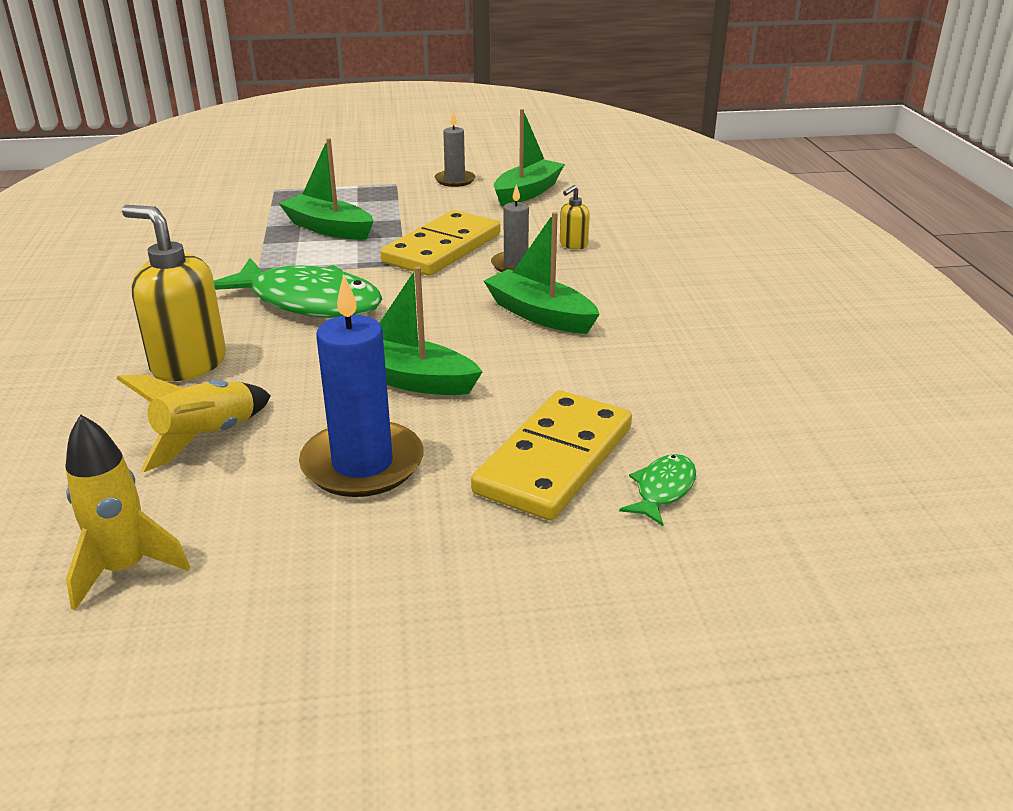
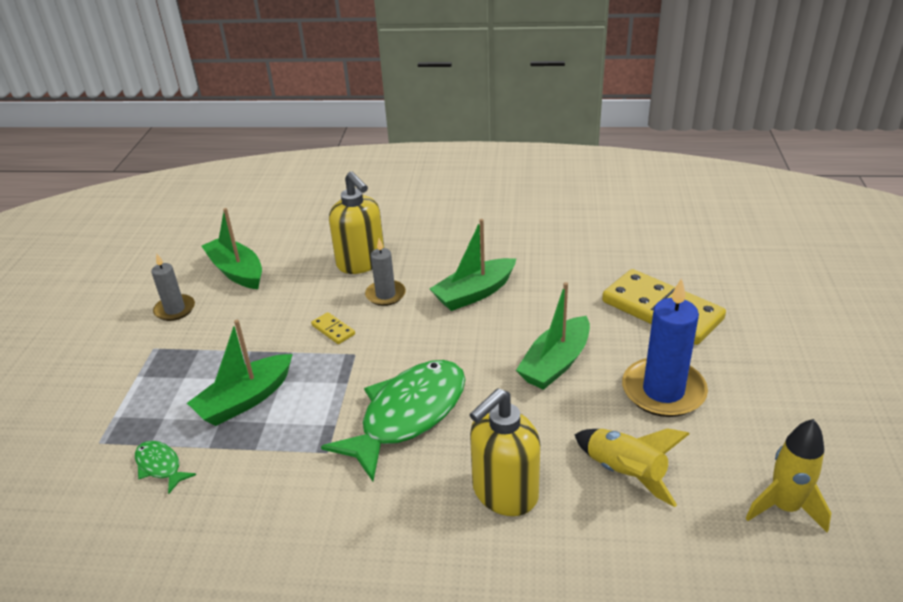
camera: 75 degrees left, 5 degrees up
yellow domino [380,210,500,276] -> yellow domino [311,312,355,344], size x0.41
yellow soap dispenser [560,185,590,249] -> yellow soap dispenser [329,171,384,274], size x2.07
green fish [619,454,696,526] -> green fish moved to [135,441,196,494]

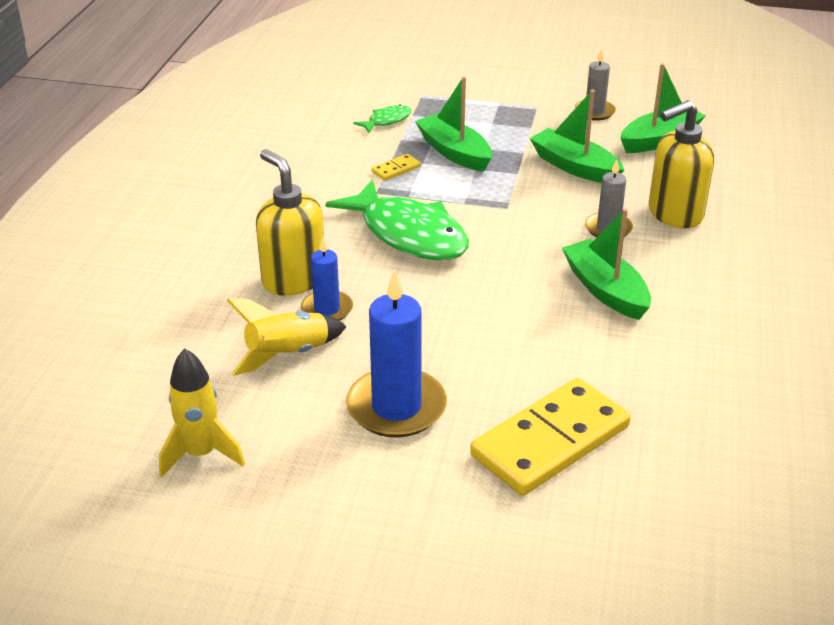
camera: 95 degrees right, 0 degrees up
yellow domino [311,312,355,344] -> yellow domino moved to [371,154,421,181]
green boat [516,282,590,390] -> green boat moved to [530,90,624,183]
none -> blue candle [301,237,353,320]

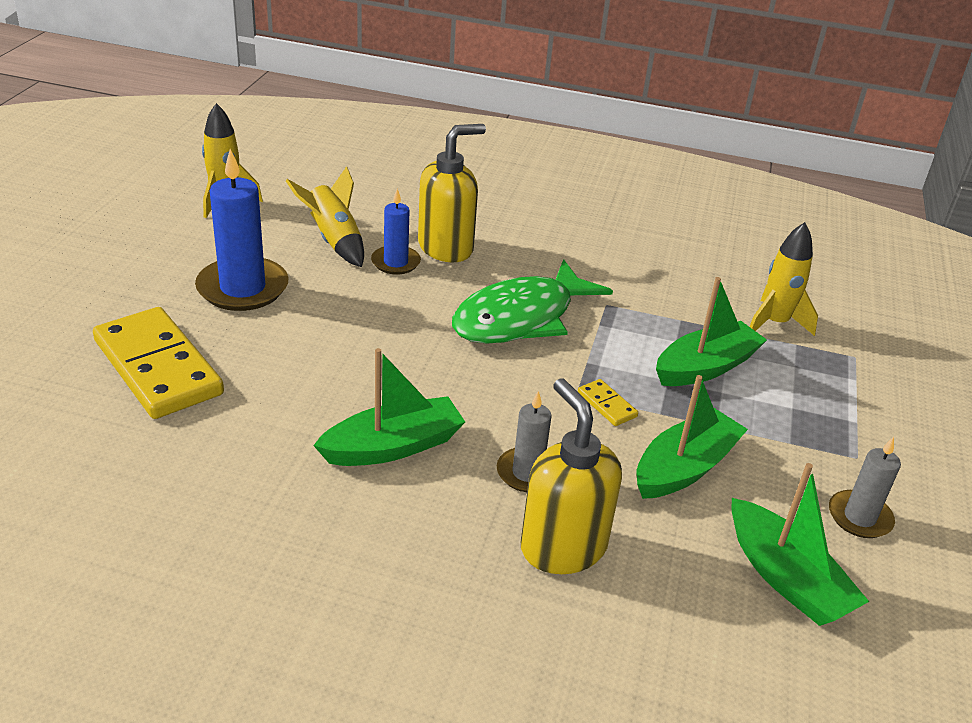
camera: 90 degrees right, 0 degrees up
green fish [353,104,411,133] -> yellow rocket [750,222,818,336]
yellow domino [371,154,421,181] -> yellow domino moved to [578,379,638,426]

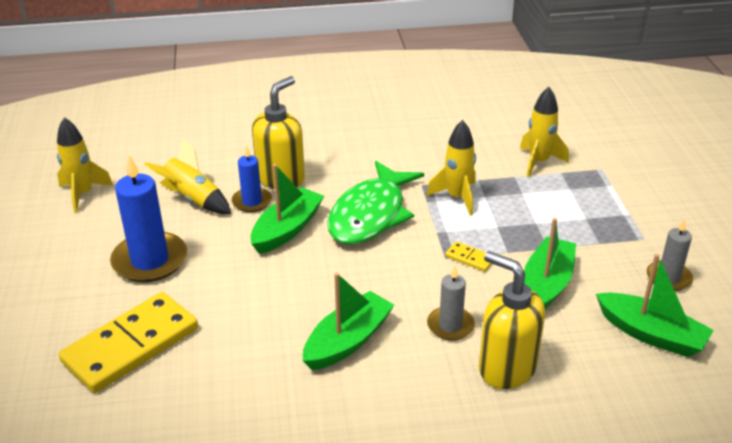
camera: 20 degrees left, 0 degrees up
yellow domino [93,307,224,419] -> yellow domino turned 75 degrees counterclockwise [59,292,198,393]
green boat [656,277,767,386] -> green boat moved to [251,164,324,254]
none -> yellow rocket [426,120,476,216]

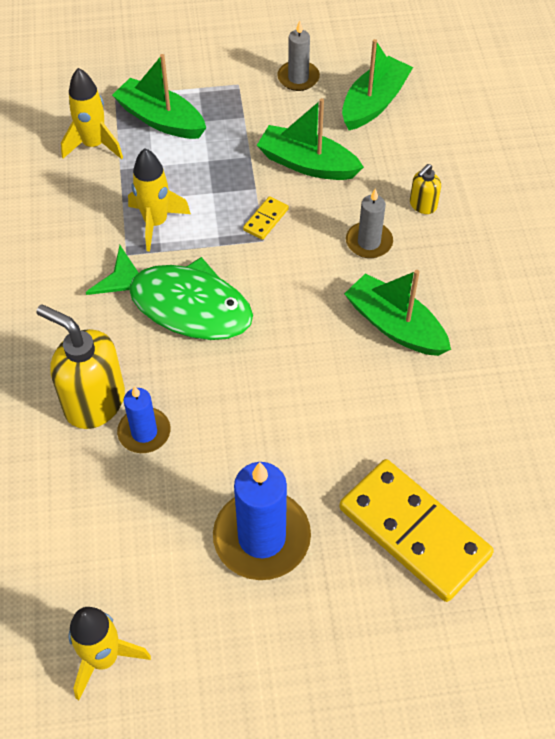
camera: 90 degrees left, 20 degrees up
yellow rocket [144,138,231,214] -> none
green boat [251,164,324,254] -> green boat moved to [112,54,206,139]
yellow soap dispenser [479,251,545,389] -> yellow soap dispenser [410,164,441,214], size x0.48

